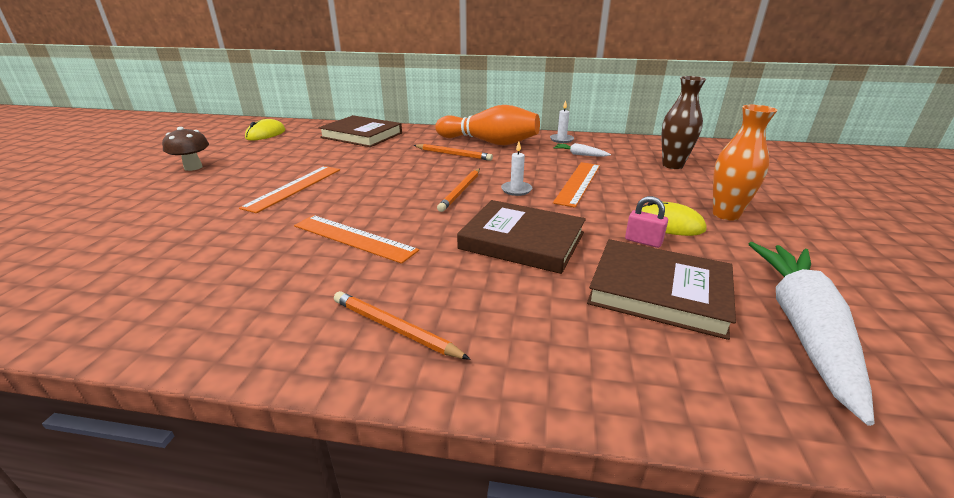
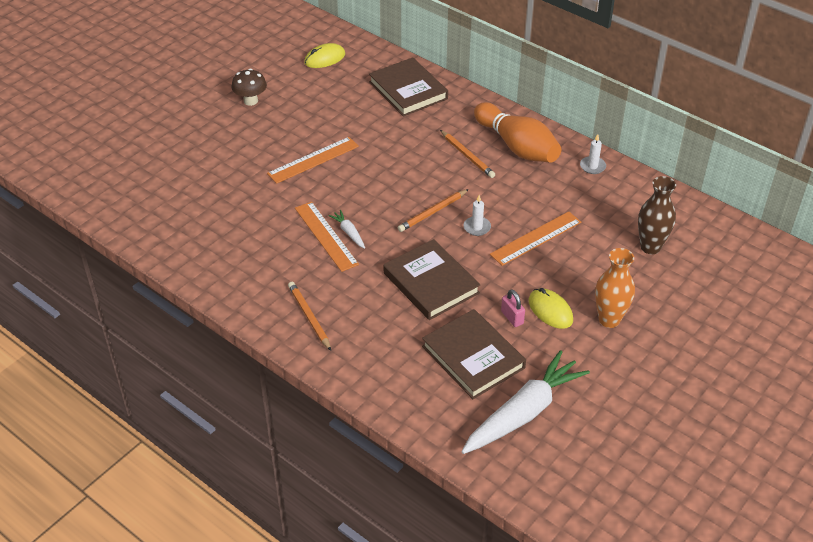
camera: 30 degrees right, 15 degrees up
white carrot [553,143,611,157] -> white carrot moved to [328,210,365,249]

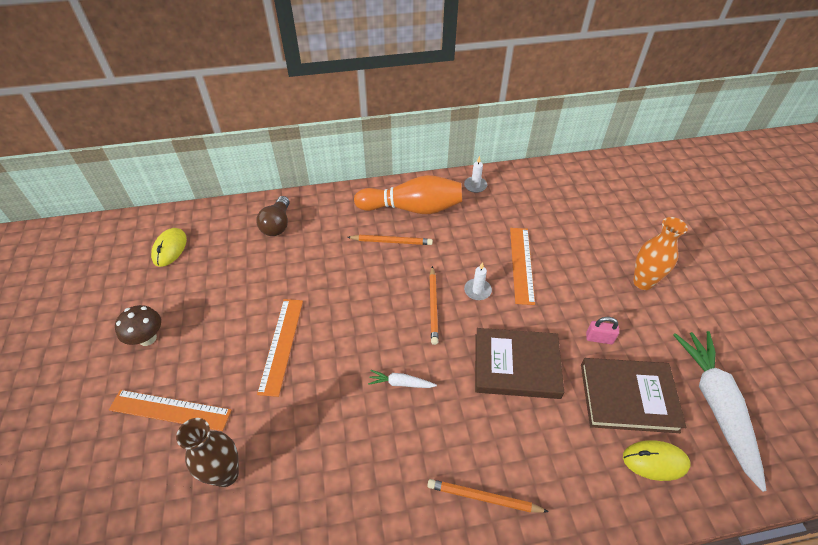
camera: 50 degrees left, 5 degrees up
orange ruler [295,201,359,272] -> orange ruler moved to [109,390,232,431]
brown book [369,57,448,117] -> brown light bulb [256,196,290,236]
yellow mouse [529,288,573,329] -> yellow mouse moved to [623,440,691,481]
brown vase [638,176,676,254] -> brown vase moved to [176,418,239,487]

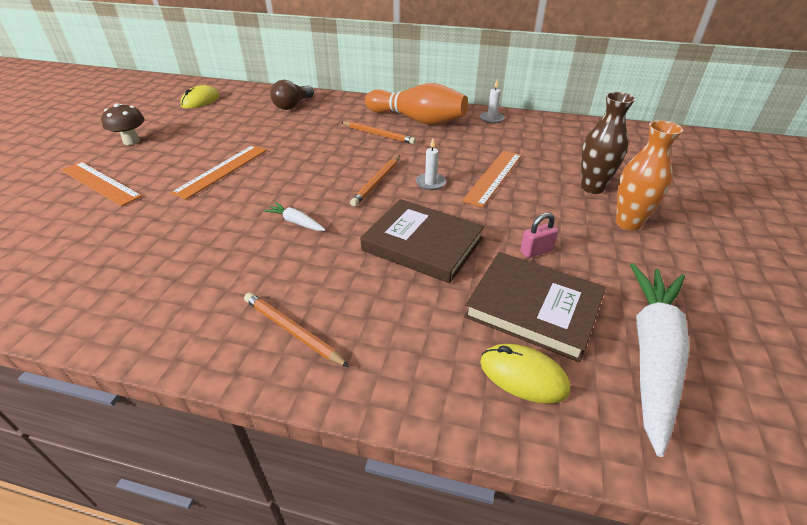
camera: 25 degrees right, 10 degrees down
brown vase [176,418,239,487] -> brown vase moved to [581,92,635,194]
pink padlock [586,317,619,344] -> pink padlock turned 60 degrees counterclockwise [520,213,559,258]

